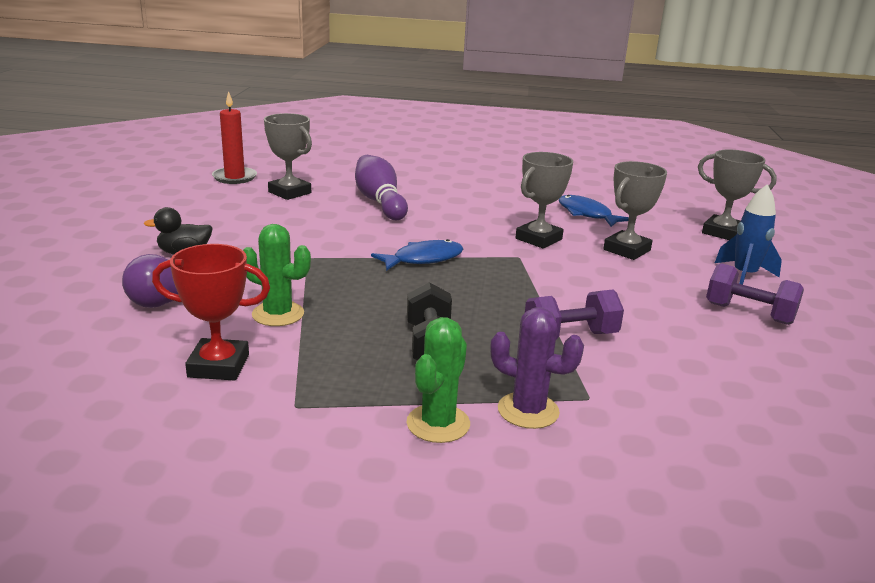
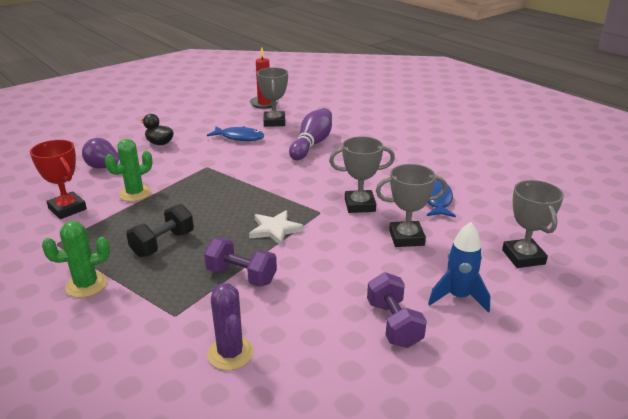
camera: 45 degrees right, 5 degrees up
green cactus [243,224,311,326] -> green cactus turned 75 degrees clockwise [105,139,153,201]
blue fish [371,239,464,271] -> blue fish moved to [207,126,264,141]
purple cactus [490,307,584,429] -> purple cactus moved to [207,283,254,370]
none -> white star [249,210,304,246]

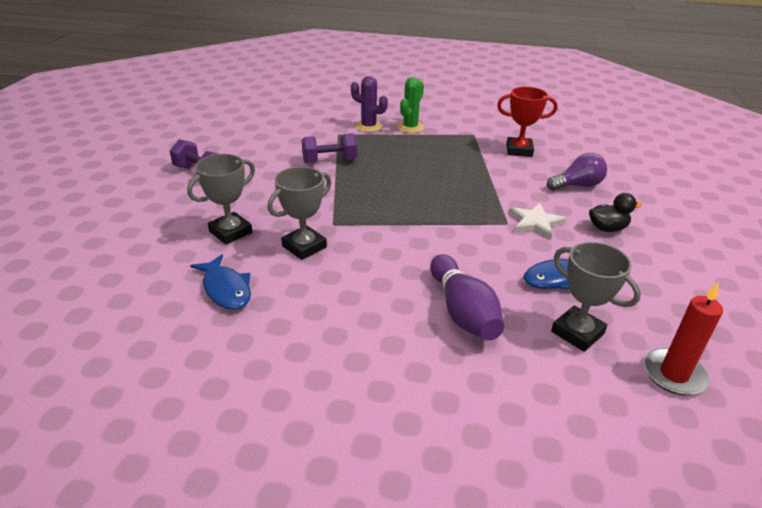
camera: 140 degrees right, 5 degrees up
green cactus [105,139,153,201] -> none
black dumbbell [126,204,194,257] -> none
purple cactus [207,283,254,370] -> purple cactus moved to [351,76,388,132]
white star [249,210,304,246] -> white star moved to [509,203,566,239]
blue rocket [428,222,491,313] -> none
grey trophy [502,180,564,268] -> none

